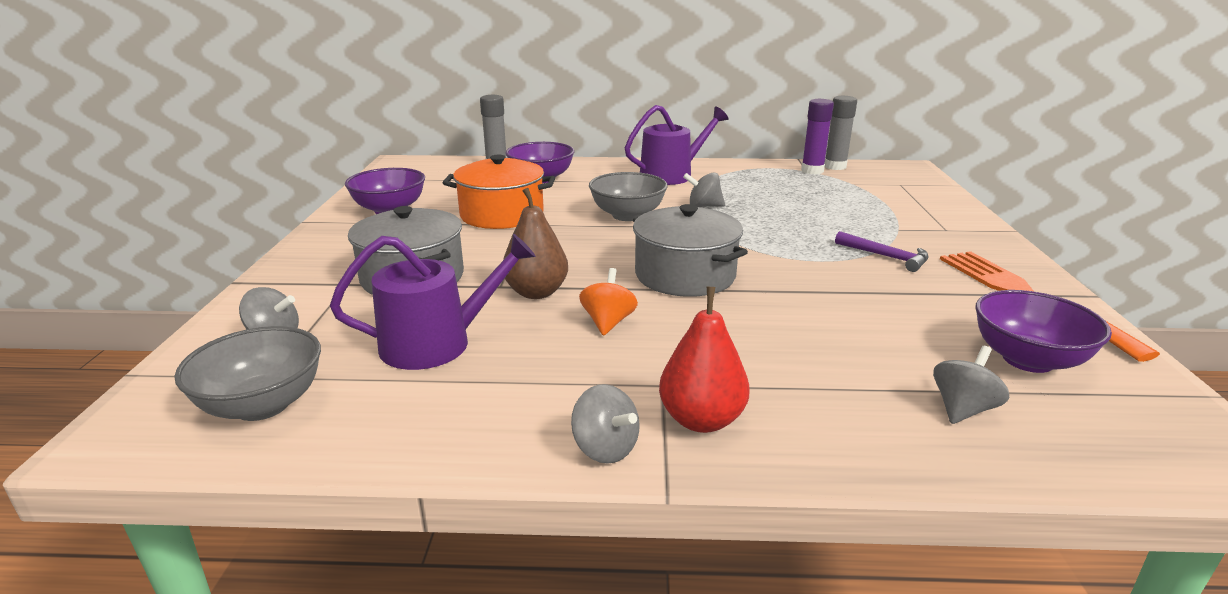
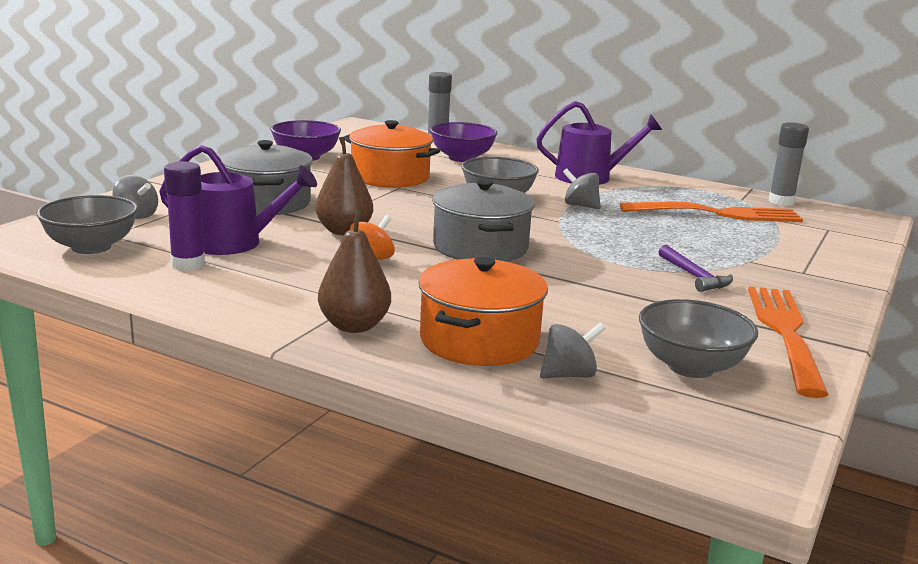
camera: 25 degrees right, 5 degrees down
grey spinning top [571,384,640,464] -> none
red pear [659,287,750,433] -> brown pear [318,209,391,333]
purple glue stick [801,99,834,174] -> purple glue stick moved to [164,161,205,271]
purple bowl [975,290,1112,373] -> grey bowl [639,299,758,378]
none -> orange pot [418,257,548,366]
none -> orange fork [620,201,803,222]

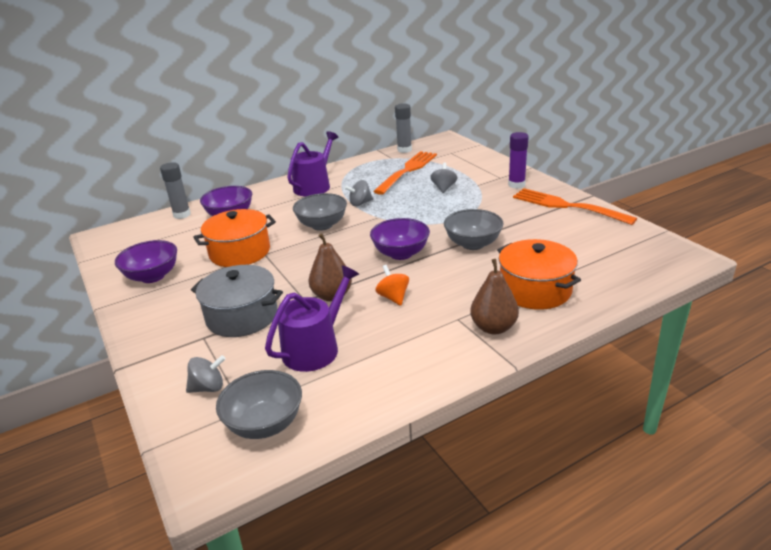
camera: 55 degrees left, 10 degrees up
purple glue stick [164,161,205,271] -> purple glue stick moved to [508,132,529,189]
grey pot [432,179,535,262] -> purple bowl [370,218,430,260]
grey spinning top [540,323,605,379] -> grey spinning top moved to [430,163,458,193]
grey bowl [639,299,758,378] -> grey bowl moved to [444,209,503,250]
purple hammer [659,245,733,292] -> none

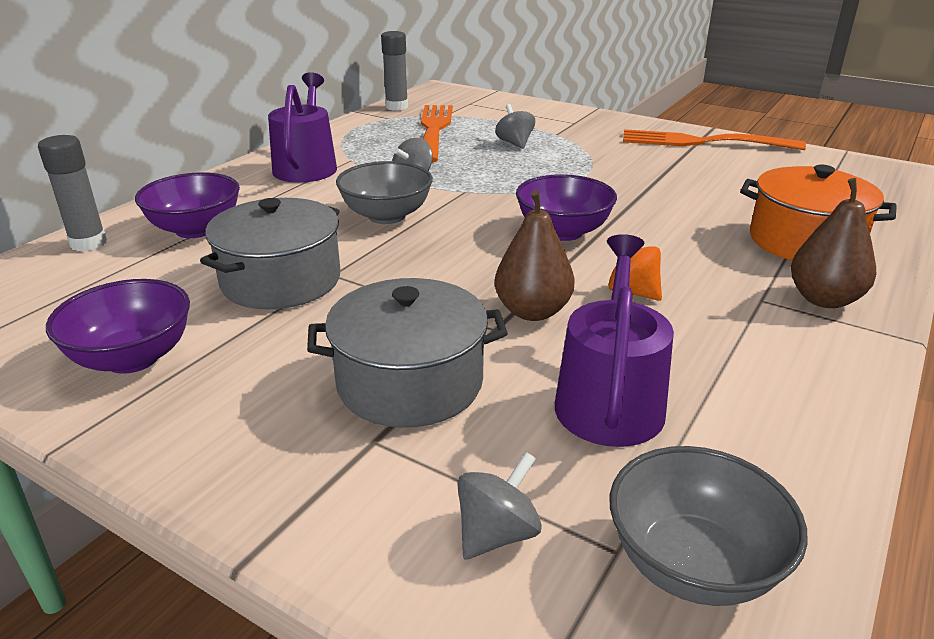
camera: 30 degrees left, 0 degrees up
orange pot [193,209,276,267] -> grey pot [200,198,340,309]
grey bowl [444,209,503,250] -> none
purple glue stick [508,132,529,189] -> none

